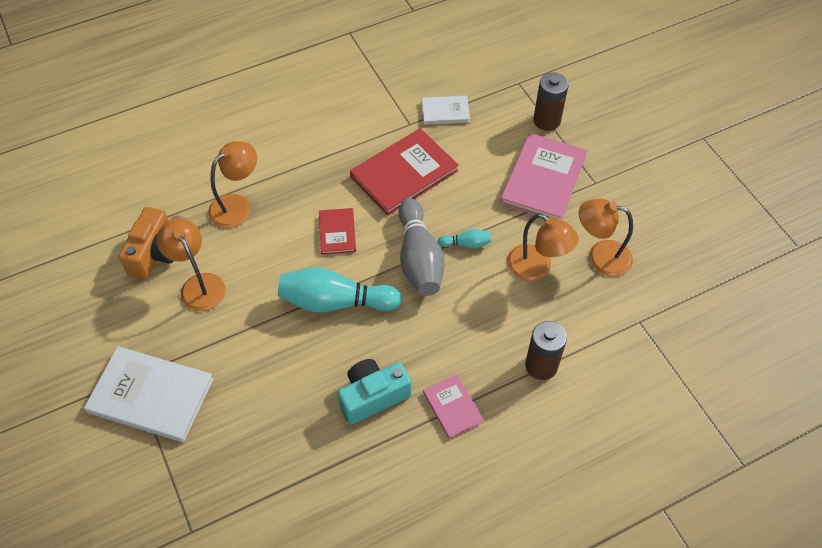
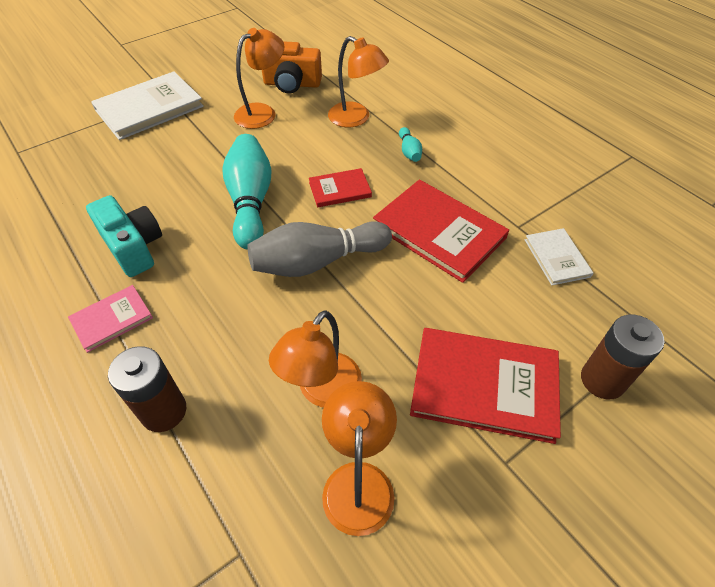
camera: 80 degrees right, 5 degrees down
white book [84,346,214,442] -> white book turned 45 degrees clockwise [91,71,204,140]
turquoise bowling pin [438,229,491,248] -> turquoise bowling pin moved to [399,127,422,162]
pink book [500,133,588,220] -> red book [410,328,561,444]

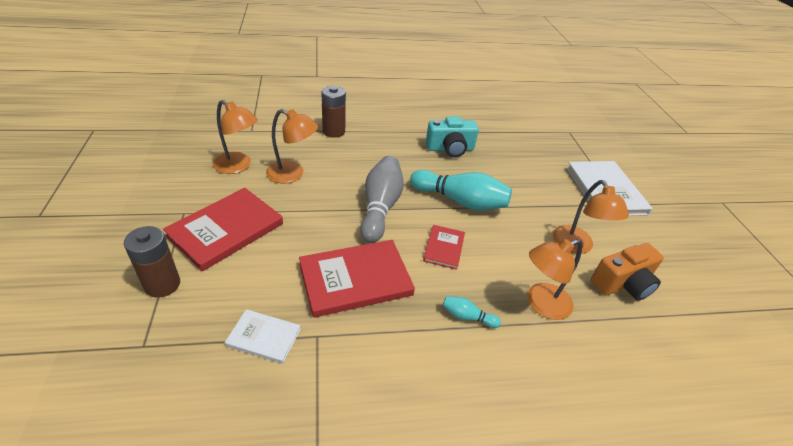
camera: 115 degrees right, 10 degrees down
pink book [68,285,153,353] -> none
orange camera [262,42,322,94] -> orange camera turned 150 degrees counterclockwise [591,243,664,301]
orange lamp [269,310,362,408] -> orange lamp turned 135 degrees clockwise [266,109,318,183]

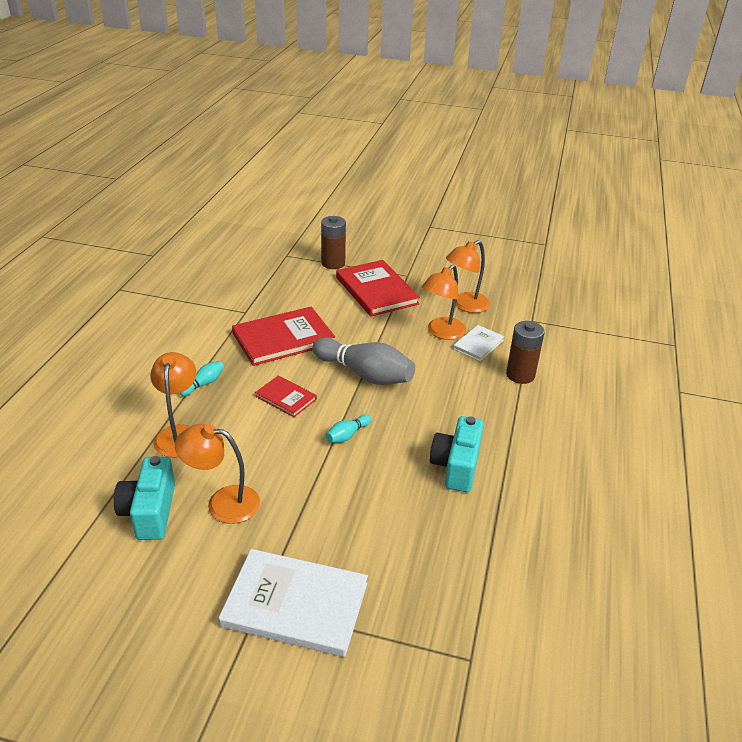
camera: 115 degrees right, 5 degrees down
white book [225,309,301,364] -> white book moved to [453,325,505,361]
red book [299,240,415,318] -> red book turned 60 degrees clockwise [232,307,335,366]
turquoise bowling pin [410,170,512,210] -> turquoise bowling pin [326,414,371,443], size x0.46
orange camera [591,243,664,301] -> turquoise camera [114,456,175,540]

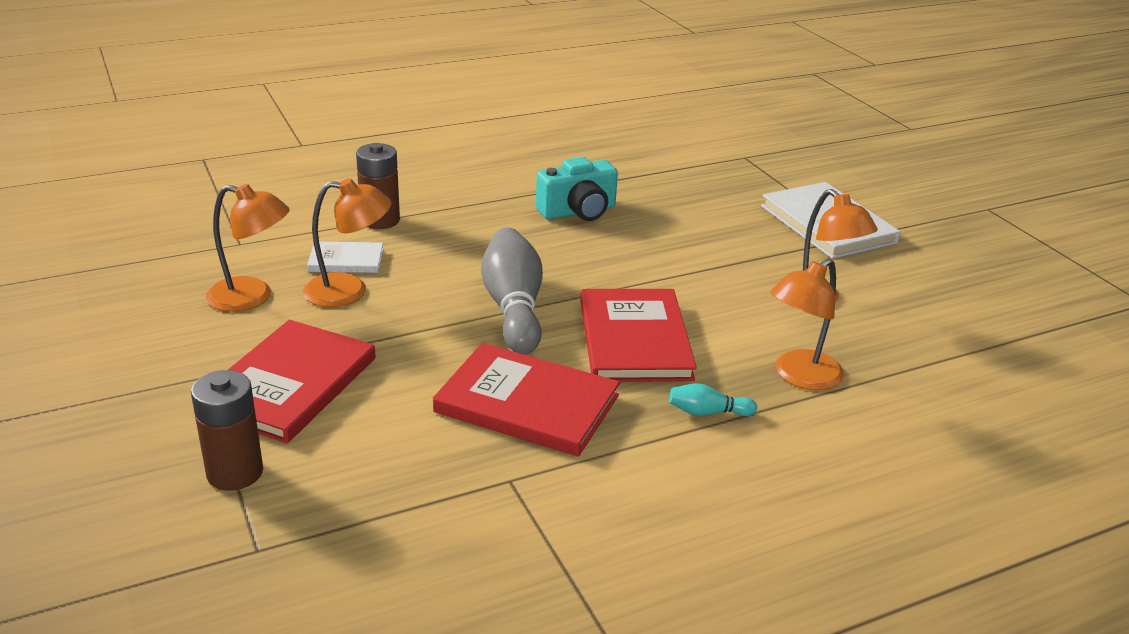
camera: 130 degrees left, 5 degrees down
turquoise camera [114,456,175,540] -> none
red book [255,375,317,417] -> red book [580,289,697,382], size x1.87
turquoise bowling pin [326,414,371,443] -> none

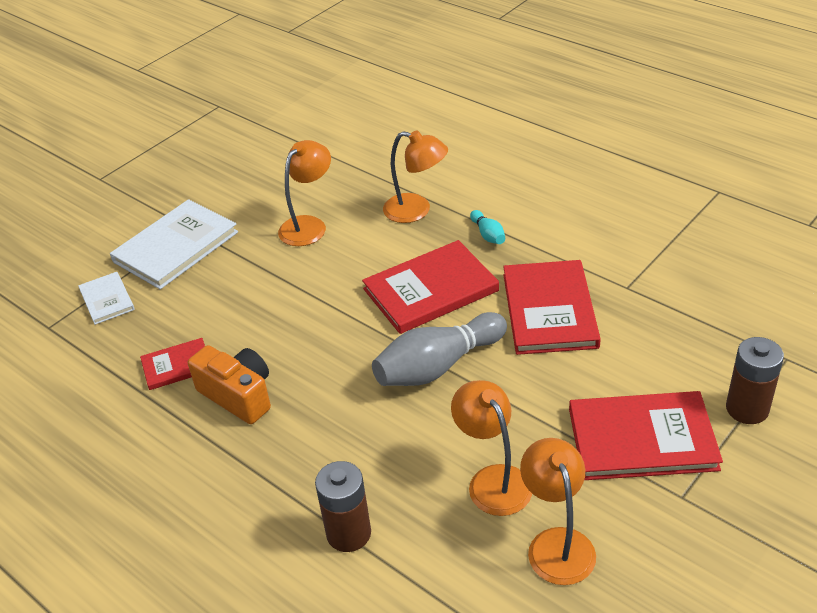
camera: 110 degrees left, 10 degrees up
white book [307,242,383,273] -> white book moved to [78,272,135,325]
turquoise camera [536,157,618,221] -> orange camera [188,345,271,424]
none -> red book [140,338,205,390]

